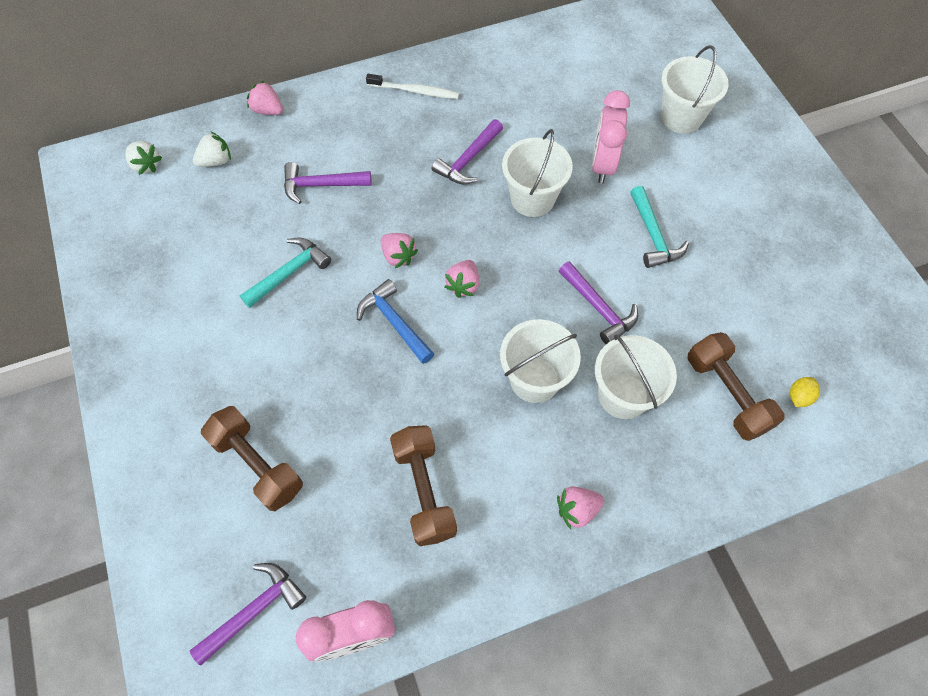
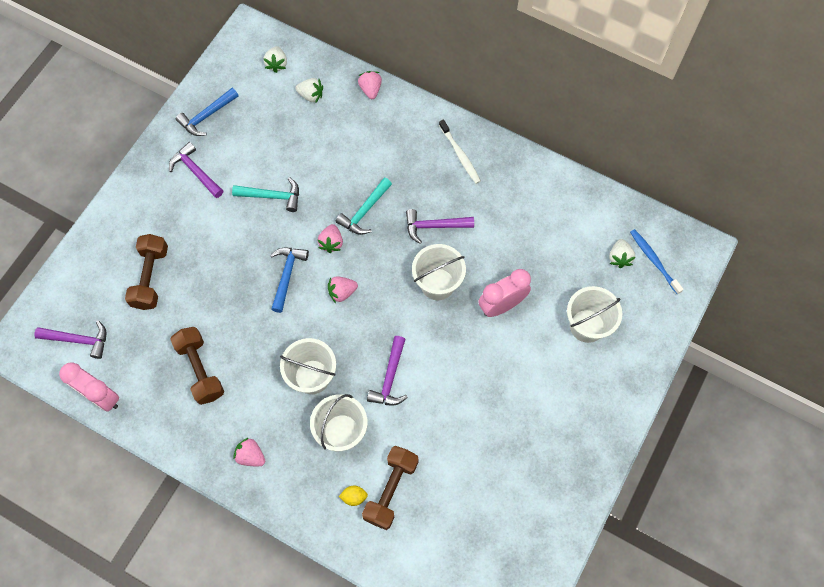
camera: 50 degrees right, 5 degrees up
purple hammer [284,162,372,204] -> purple hammer moved to [169,142,223,198]
brown dumbbell [390,425,457,546] -> brown dumbbell turned 60 degrees counterclockwise [170,327,224,405]
turquoise hammer [630,186,689,268] -> turquoise hammer moved to [336,177,392,235]
yellow lemon [790,377,820,407] -> yellow lemon moved to [339,486,368,506]
none -> blue hammer [176,88,239,136]
none -> white strawberry [609,239,635,268]
none -> blue toothbrush [630,229,684,294]

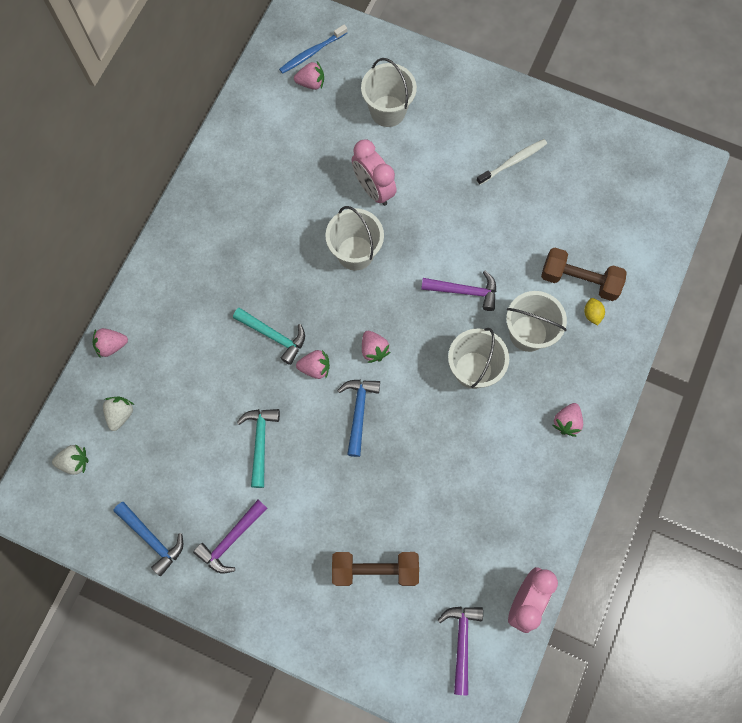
camera: 95 degrees left, 5 degrees up
brown dumbbell [170,327,224,405] -> none
blue hammer [270,248,309,313] -> blue hammer turned 90 degrees clockwise [337,380,380,457]
purple hammer [406,209,474,244] -> none
white toothbrush [439,120,481,184] -> white toothbrush moved to [476,139,547,185]
white strawberry [609,239,635,268] -> pink strawberry [294,62,324,90]

